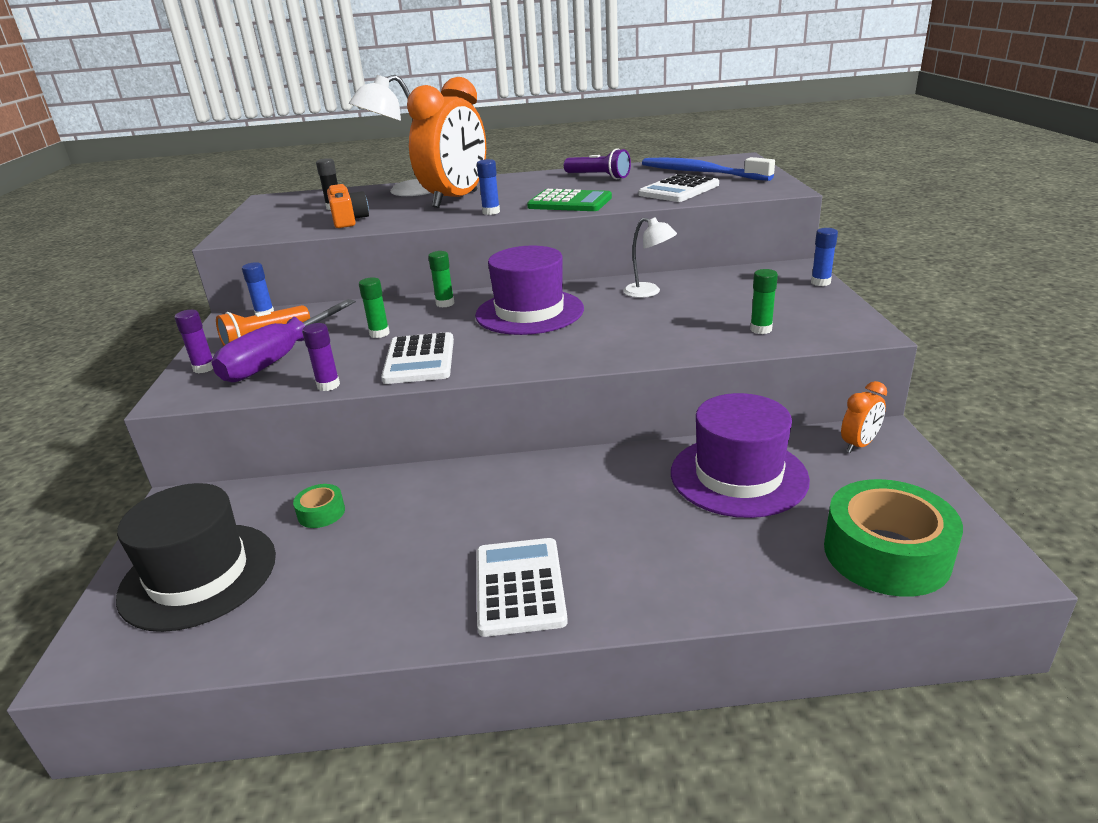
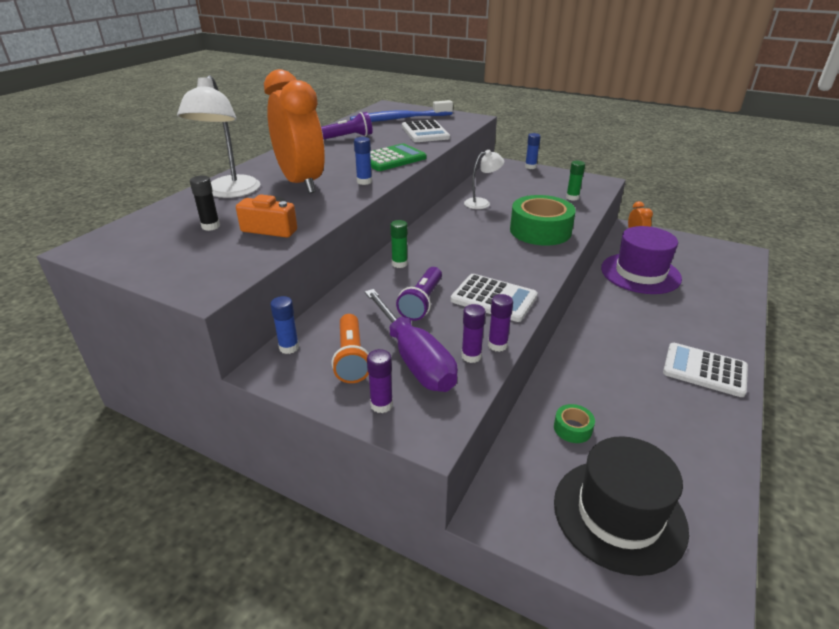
camera: 60 degrees left, 5 degrees up
green glue stick [359,277,390,338] -> purple flashlight [396,267,442,321]
purple hat [475,246,584,335] -> none
green tape [824,479,963,597] -> green tape moved to [510,195,576,246]
none -> purple glue stick [461,304,486,363]

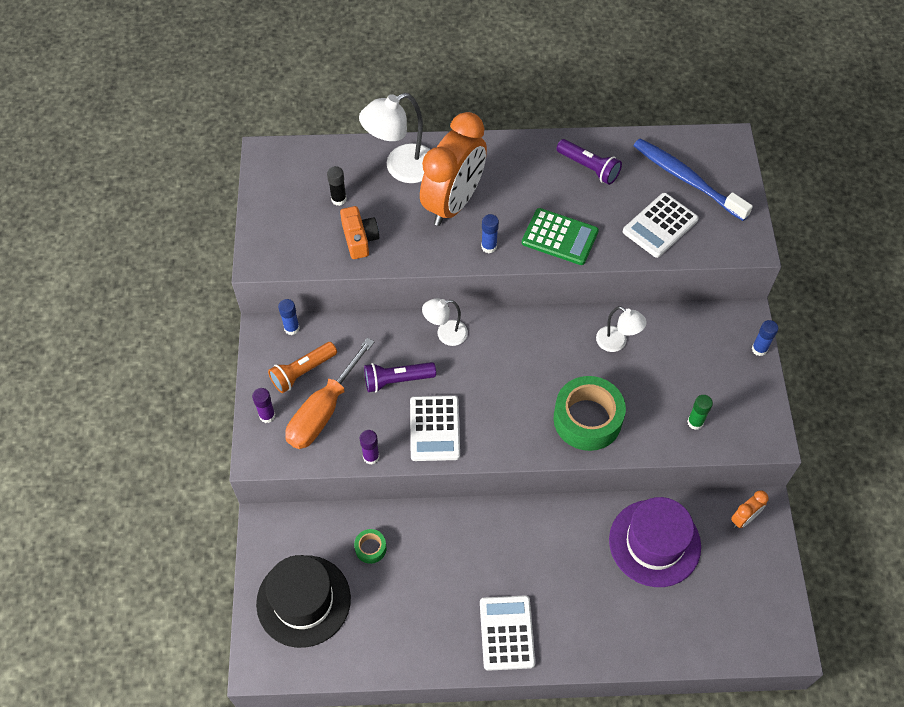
camera: 60 degrees right, 25 degrees up
purple screwdriver [365,289,458,392] -> orange screwdriver [285,338,375,449]
green glue stick [390,220,408,268] -> white lamp [422,298,468,346]
purple glue stick [461,304,486,363] -> none

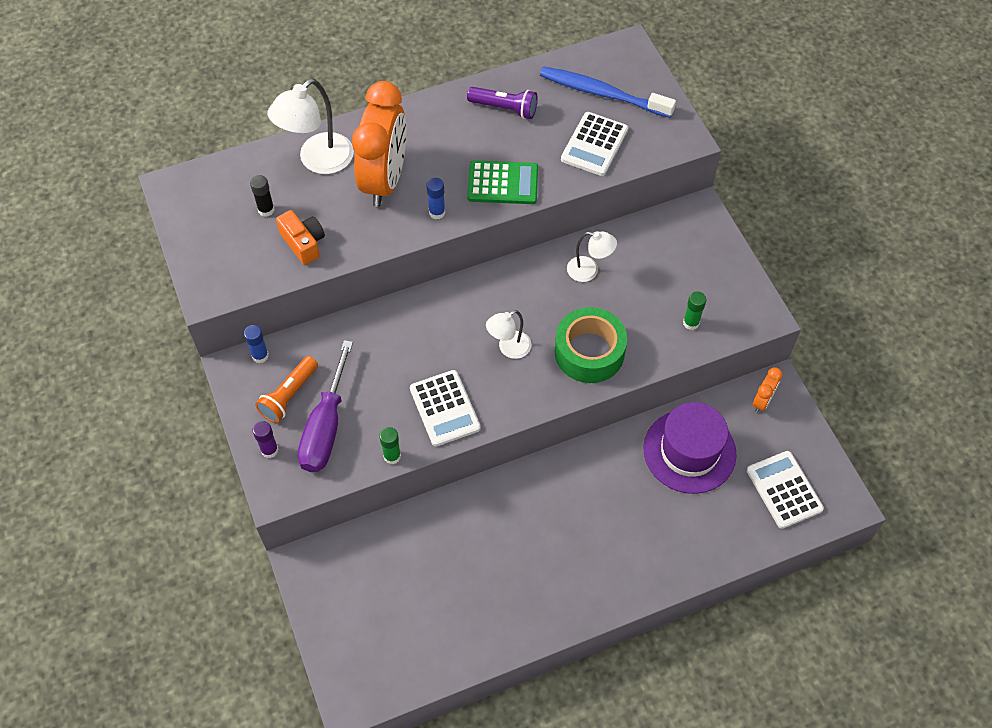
camera: 20 degrees left, 0 degrees up
black hat [256,555,351,648] -> none
orange screwdriver [285,338,375,449] -> purple screwdriver [297,340,353,472]
green tape [354,529,387,564] -> none
purple glue stick [360,430,379,465] -> green glue stick [379,427,401,464]
purple flashlight [364,362,436,392] -> none
white lamp [422,298,468,346] -> white lamp moved to [486,310,531,359]
white calculator [480,595,535,671] -> white calculator moved to [747,451,824,529]
blue glue stick [752,320,778,356] -> none

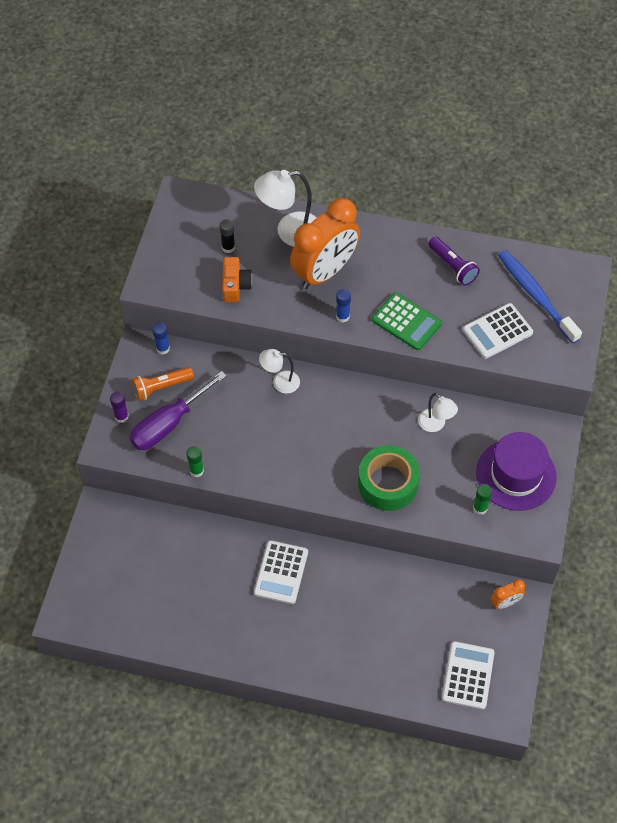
camera: 35 degrees right, 0 degrees up
white calculator [410,370,481,446] -> white calculator moved to [254,540,308,604]
white lamp [486,310,531,359] -> white lamp moved to [259,349,300,394]
purple hat [644,402,737,494] -> purple hat moved to [476,432,557,511]

